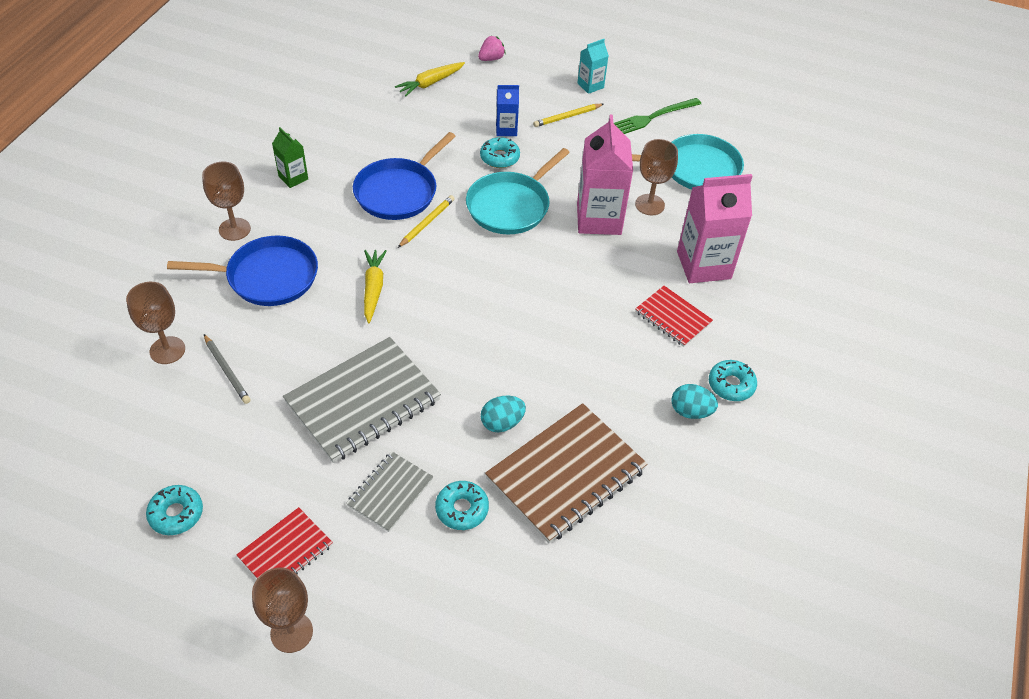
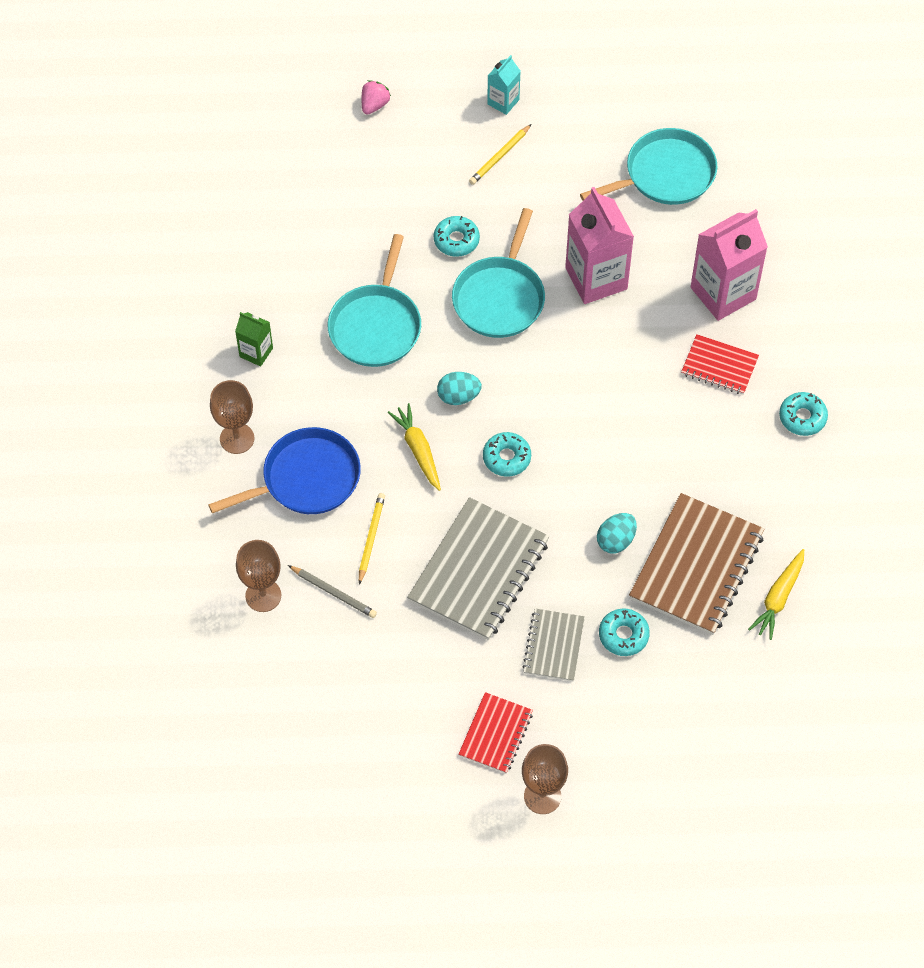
camera: 20 degrees left, 10 degrees up
turquoise donut [146,485,203,535] -> turquoise donut moved to [483,432,531,477]
blue pan [353,132,456,220] -> turquoise pan [328,234,421,367]
yellow carrot [395,62,465,97] -> yellow carrot moved to [748,549,804,640]
yellow pencil [398,195,455,248] -> yellow pencil moved to [359,493,385,585]
blue carton [496,85,519,136] -> none
green fork [613,98,701,134] -> none
brown goblet [635,139,678,215] -> none
turquoise egg [671,384,718,419] -> turquoise egg moved to [437,372,482,405]

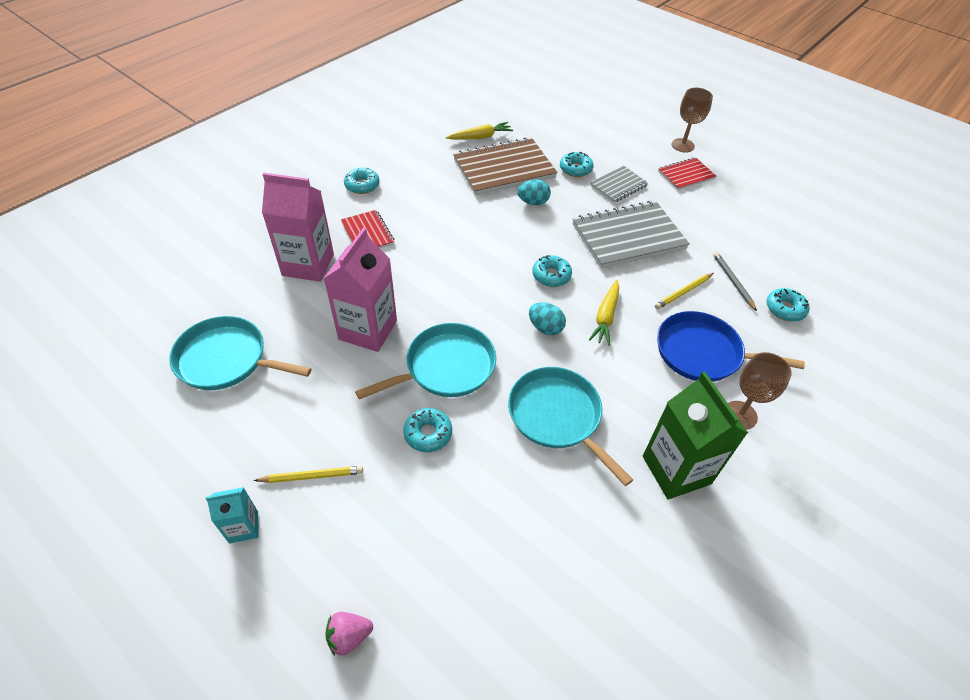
camera: 140 degrees left, 10 degrees down
green carton [235,312,273,367] -> green carton [643,371,748,499], size x1.95
brown goblet [236,540,281,612] -> turquoise donut [766,288,810,322]
turquoise pan [328,234,421,367] -> turquoise pan turned 90 degrees counterclockwise [508,367,633,486]

